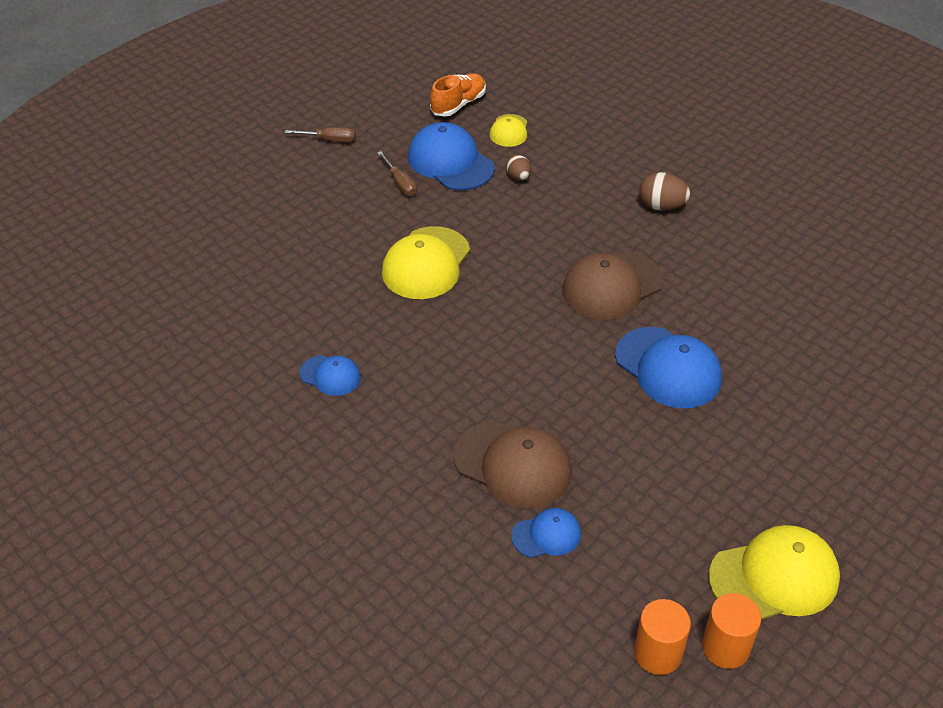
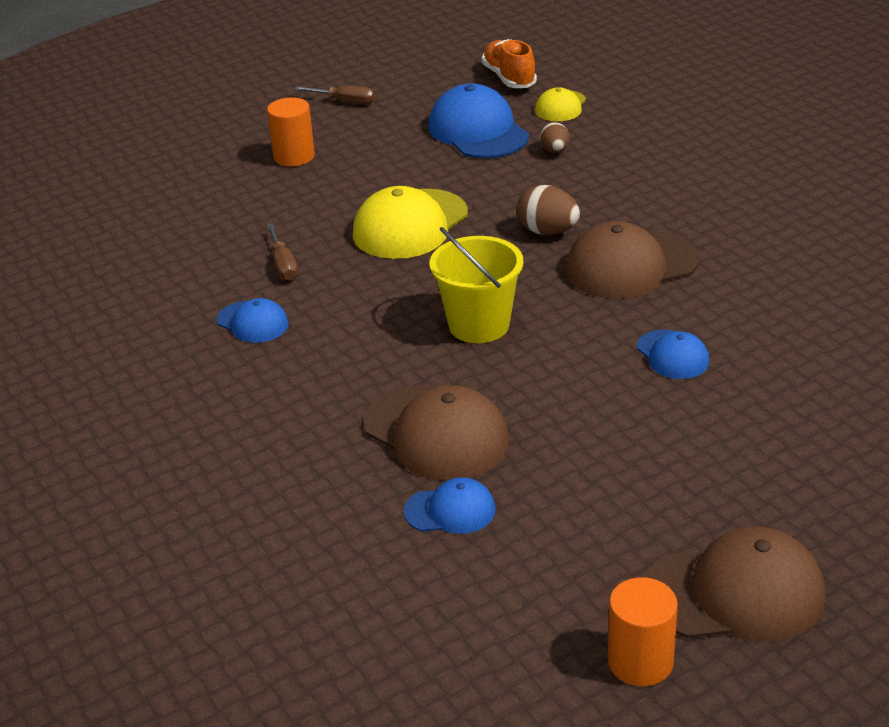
camera: 15 degrees right, 10 degrees down
brown screwdriver [377,151,417,196] -> brown screwdriver moved to [267,223,298,281]
orange shoe [430,73,486,117] -> orange shoe turned 75 degrees counterclockwise [482,39,537,88]
blue cap [615,327,722,409] -> blue cap [637,329,709,379], size x0.55
orange cylinder [634,599,691,675] -> orange cylinder moved to [267,97,315,167]
brown egg [639,172,690,211] -> brown egg moved to [517,185,580,235]
yellow cap [709,525,840,620] -> brown cap [645,527,826,642]
none -> yellow bucket [430,227,523,343]

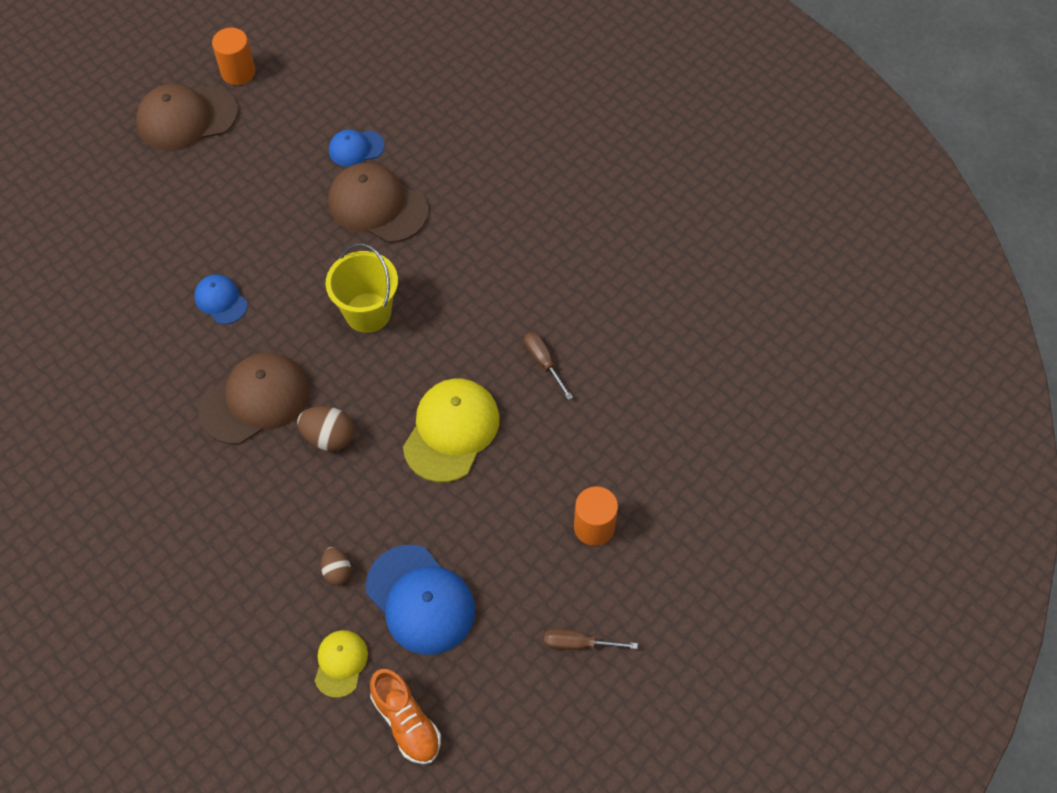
camera: 165 degrees right, 25 degrees up
blue cap [217,298,289,343] -> none

